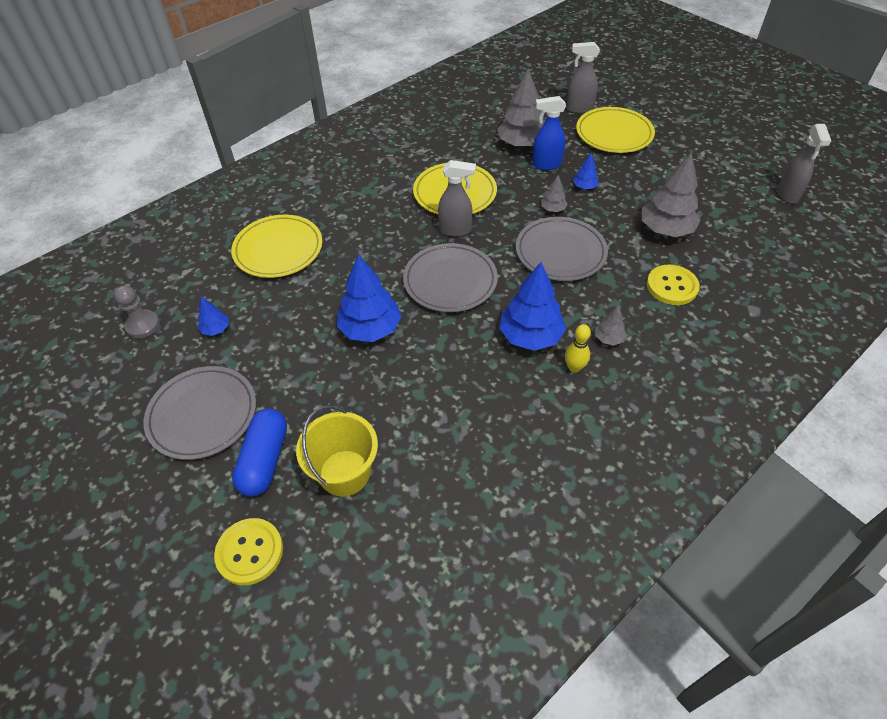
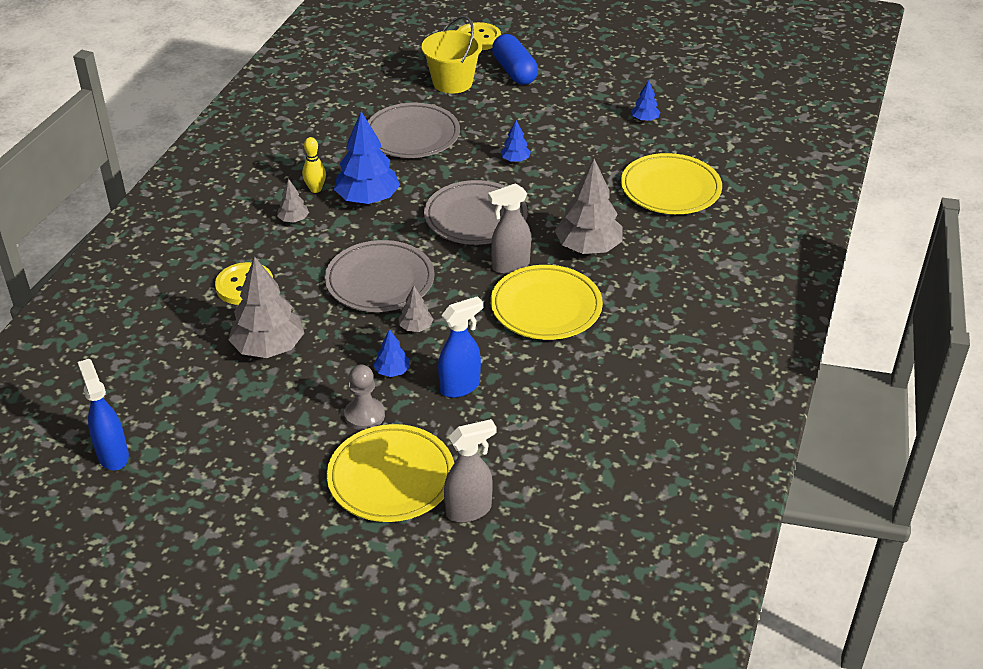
camera: 150 degrees right, 10 degrees down
grey pawn [114,285,160,338] -> grey pawn moved to [344,365,385,430]
grey plate [143,366,256,460] -> grey plate moved to [368,103,460,158]
blue tree [337,254,402,342] -> blue tree [501,120,531,162], size x0.48
grey tree [497,69,544,148] -> grey tree moved to [555,159,623,254]
grey spray bottle [778,124,831,204] -> blue spray bottle [78,359,129,471]

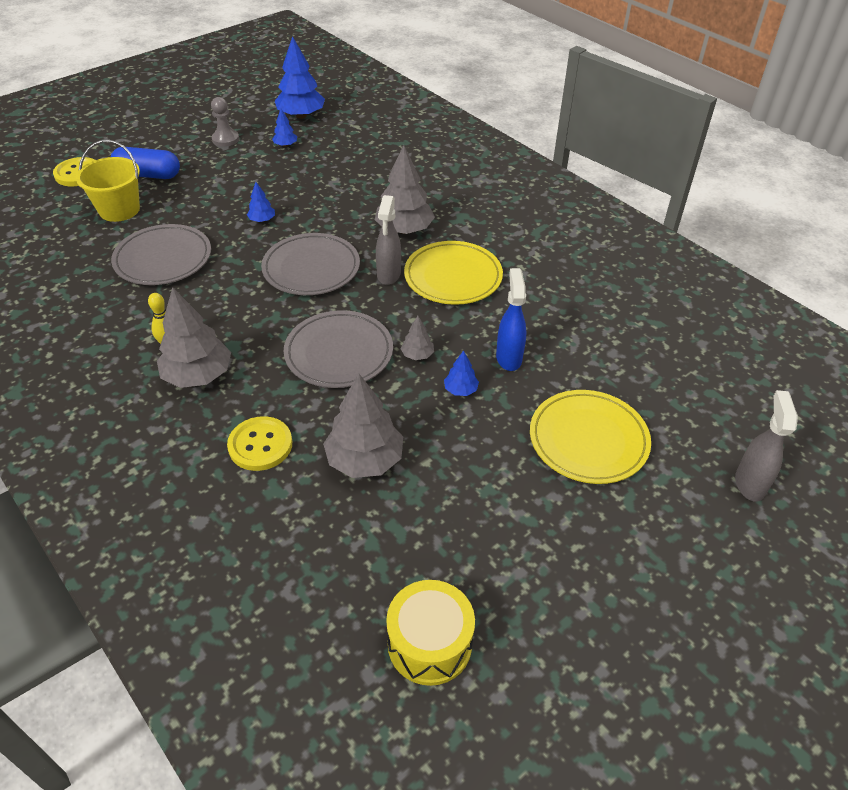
camera: 60 degrees left, 5 degrees up
blue spray bottle [78,359,129,471] -> yellow drum [386,580,475,686]
grey tree [277,179,309,222] -> grey tree [157,287,231,388], size x2.08
blue tree [334,111,400,204] -> blue tree moved to [275,36,325,119]
grey pawn [344,365,385,430] -> grey pawn moved to [211,97,239,147]
grey spray bottle [444,419,496,522] -> grey spray bottle moved to [735,390,798,502]
yellow plate [621,153,722,214] -> none

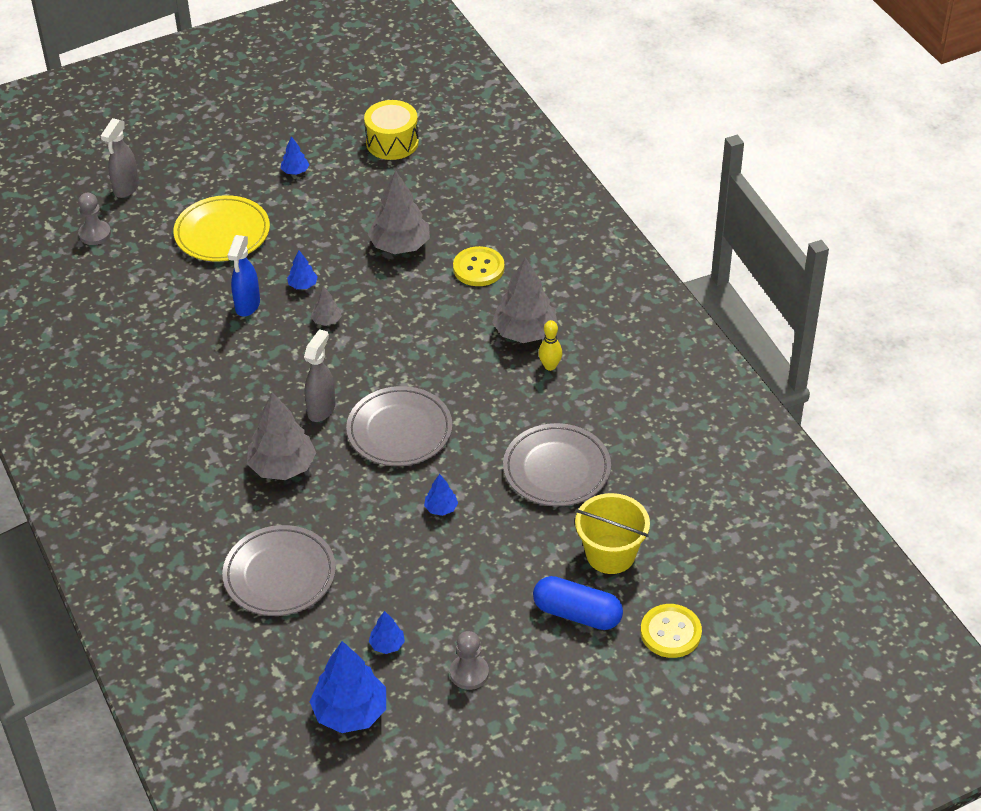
camera: 165 degrees left, 0 degrees up
grey plate [284,310,393,388] -> grey plate moved to [222,525,336,616]
yellow plate [404,241,503,305] -> none
none -> grey pawn [78,193,111,245]
none -> blue tree [281,136,309,175]

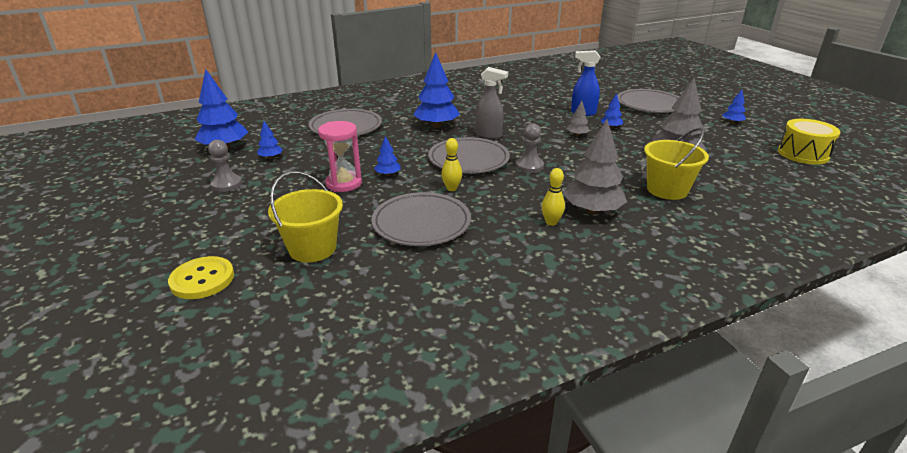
camera: 90 degrees right, 15 degrees down
grey pawn [78,193,111,245] -> grey pawn moved to [516,123,544,173]
grey spray bottle [101,118,139,198] -> none
yellow plate [173,195,270,261] -> grey plate [617,89,679,113]
grey tree [247,392,316,480] -> blue tree [413,52,460,128]
yellow button [453,246,504,286] -> yellow bucket [644,128,709,200]
blue capsule [533,576,623,630] -> none
none -> pink hourglass [318,121,362,192]
none -> yellow bowling pin [441,138,462,191]

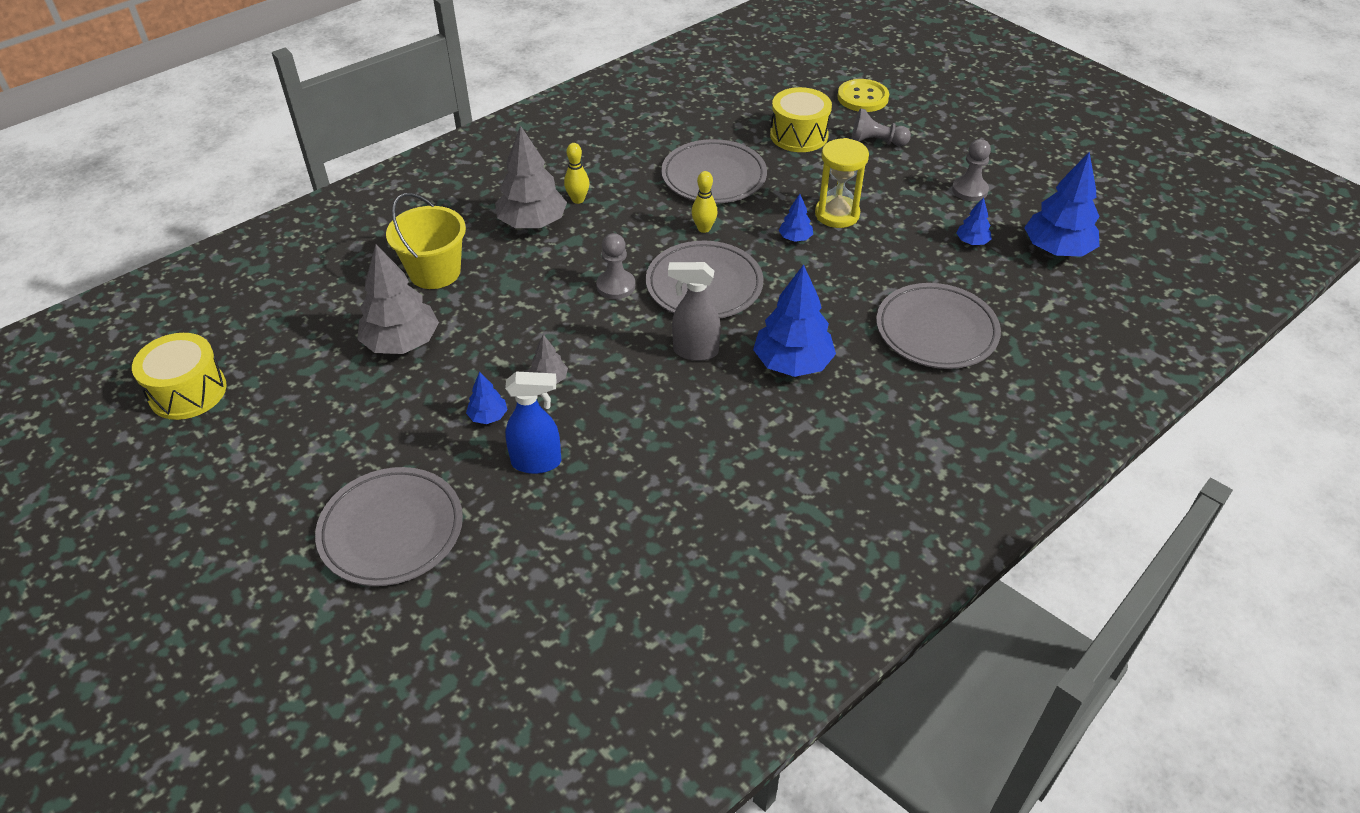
camera: 165 degrees right, 15 degrees up
yellow bucket [268,171,343,262] -> yellow drum [770,87,832,152]
pink hourglass [318,121,362,192] -> yellow hourglass [815,138,869,228]
blue tree [722,90,746,124] -> none
none -> grey pawn [851,108,911,146]

